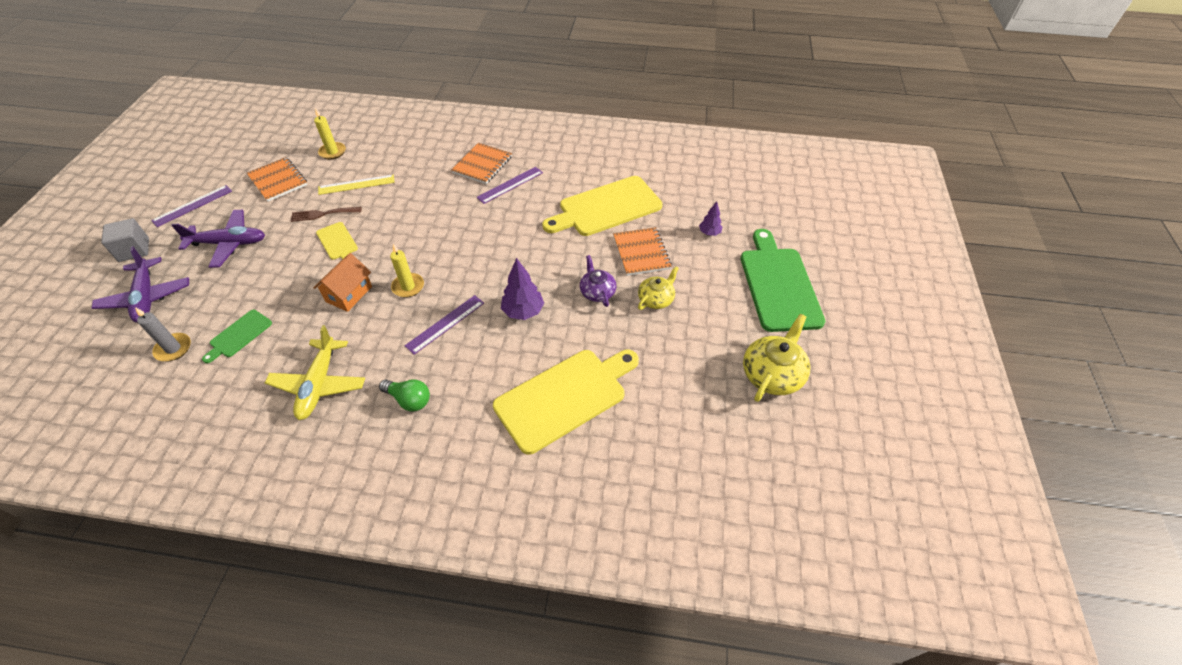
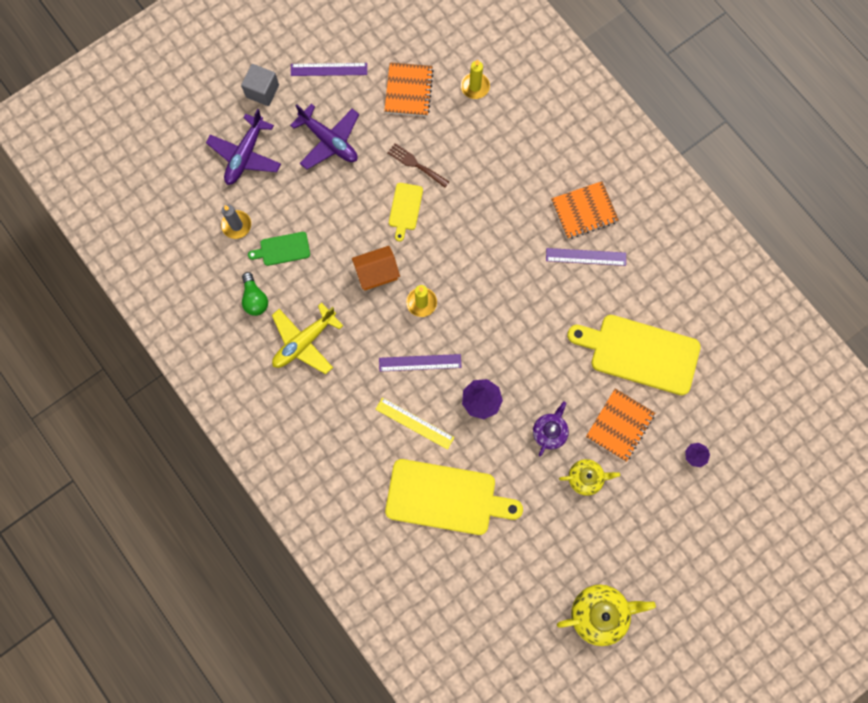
camera: 45 degrees right, 25 degrees up
yellow ruler [318,175,395,195] -> yellow ruler moved to [375,397,454,450]
green light bulb [379,379,430,412] -> green light bulb moved to [242,272,268,316]
green cutting board [741,229,825,332] -> none

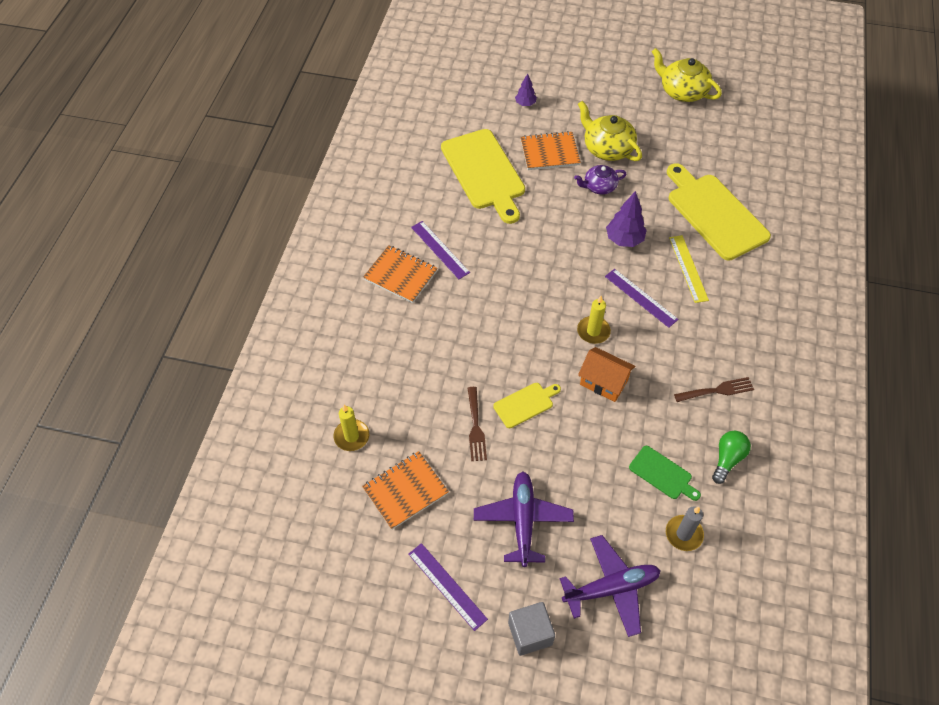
camera: 130 degrees left, 20 degrees down
yellow plane [272,303,343,374] -> brown fork [674,377,754,402]
yellow teapot [559,459,620,496] -> yellow teapot [578,101,642,161], size x1.59

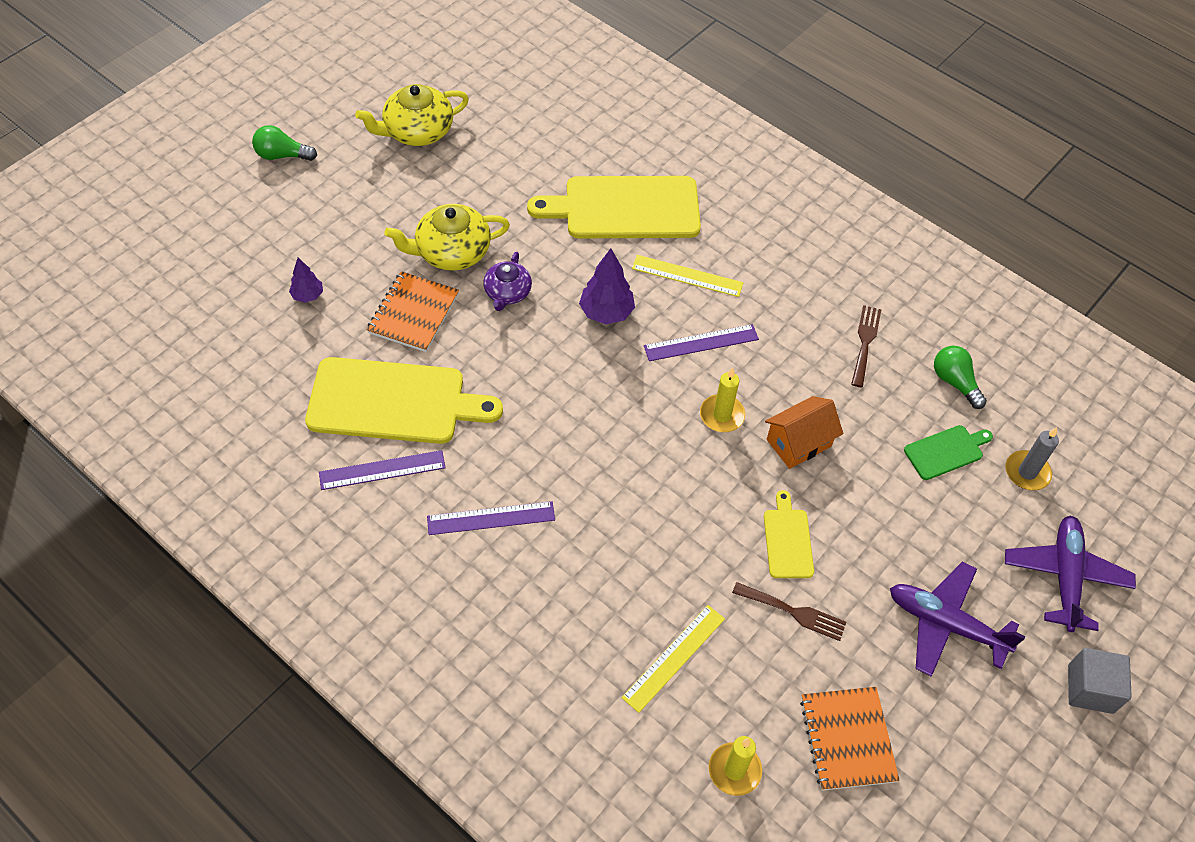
camera: 65 degrees left, 0 degrees up
orange notebook [363,245,438,303] -> none
purple ruler [408,543,488,631] -> purple ruler moved to [319,450,446,490]
none -> green light bulb [252,125,317,161]
none -> yellow ruler [622,605,725,713]

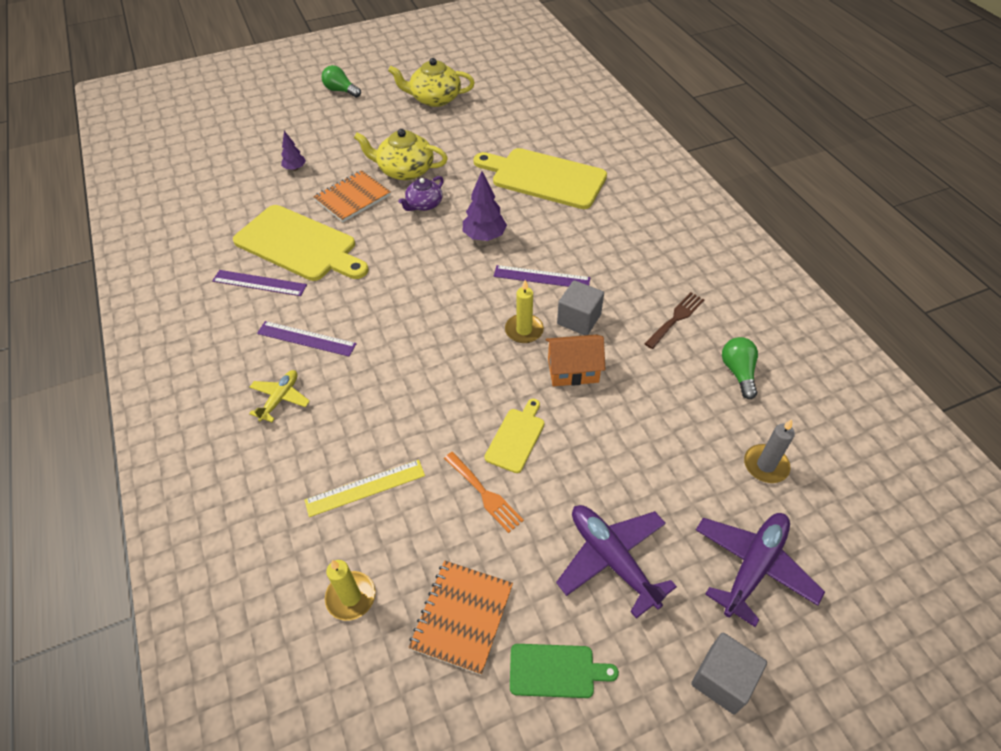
camera: 30 degrees right, 5 degrees down
yellow ruler [632,255,743,297] -> none
brown fork [732,582,846,641] -> orange fork [444,452,524,533]
green cutting board [904,425,993,480] -> green cutting board moved to [510,644,619,698]
none -> yellow plane [249,370,310,422]
none -> grey cube [557,280,604,335]

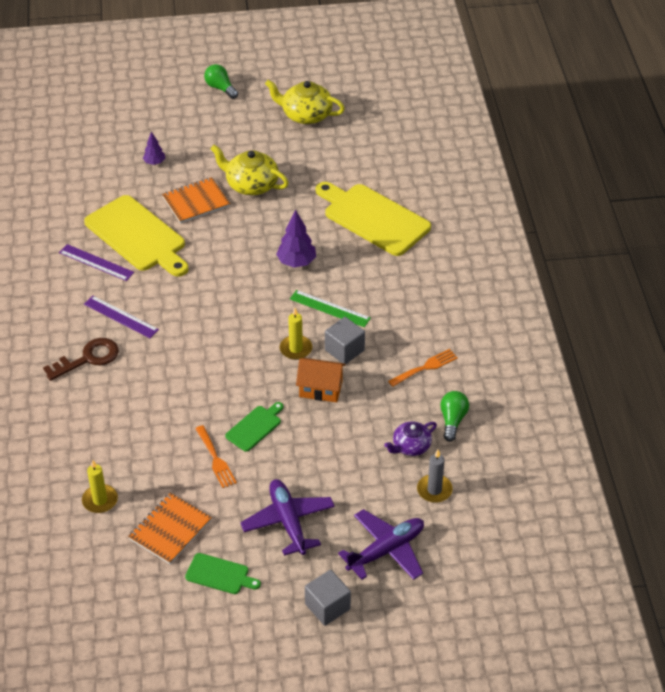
camera: 15 degrees right, 5 degrees down
yellow plane [249,370,310,422] -> brown key [43,338,119,381]
yellow ruler [304,460,425,517] -> none
purple teapot [398,176,444,211] -> purple teapot moved to [384,421,437,456]
yellow cutting board [484,399,544,473] -> green cutting board [225,402,284,452]
purple ruler [493,265,590,287] -> green ruler [290,290,371,327]
brown fork [644,292,704,349] -> orange fork [388,349,458,387]

